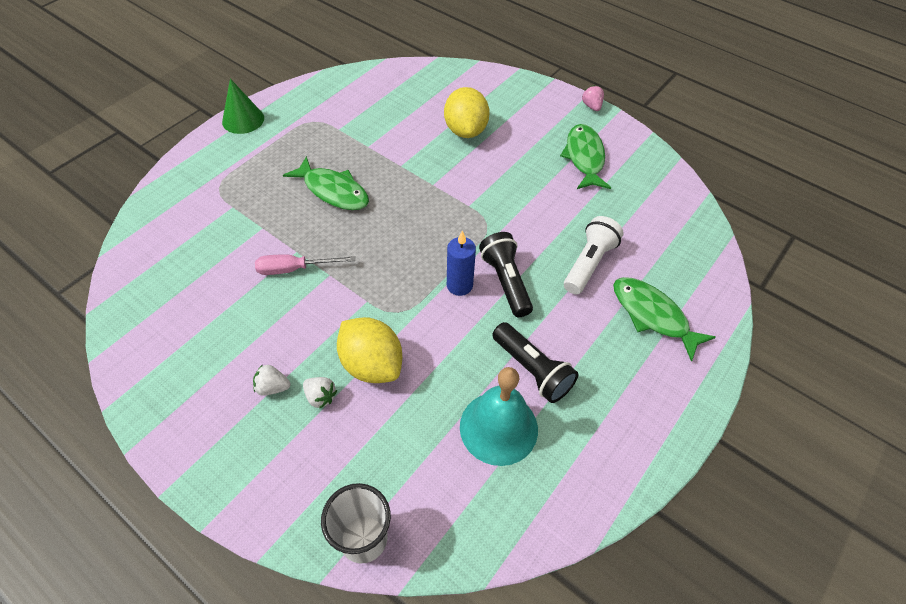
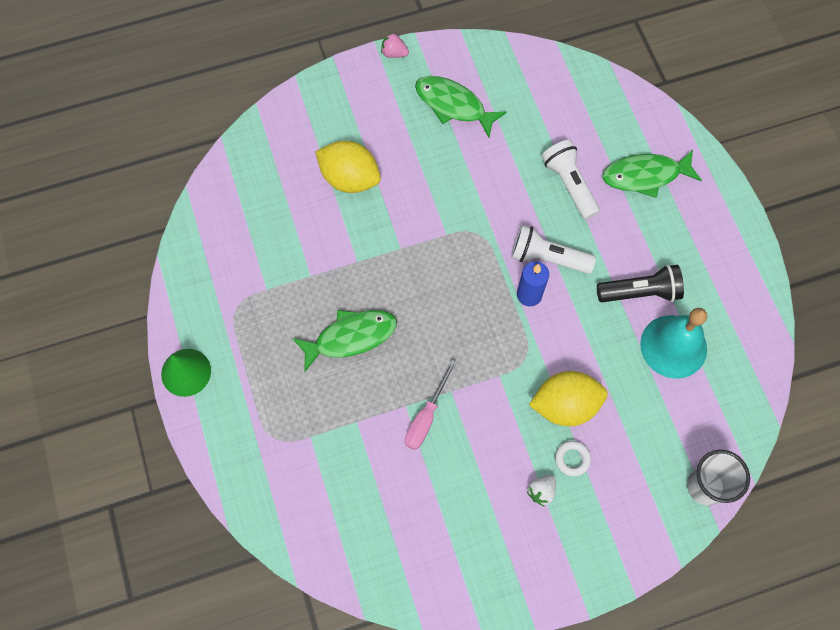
camera: 55 degrees left, 15 degrees up
white strawberry [303,377,337,409] -> white ring [555,441,591,476]
black flashlight [479,232,533,317] -> white flashlight [511,225,596,274]

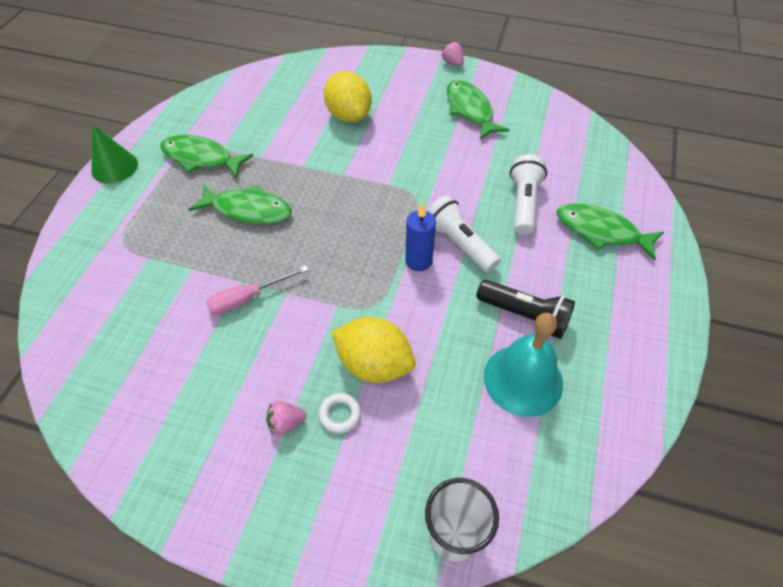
camera: 35 degrees right, 15 degrees down
white strawberry [527,475,556,507] -> pink strawberry [266,401,306,436]
none -> green fish [160,135,254,178]

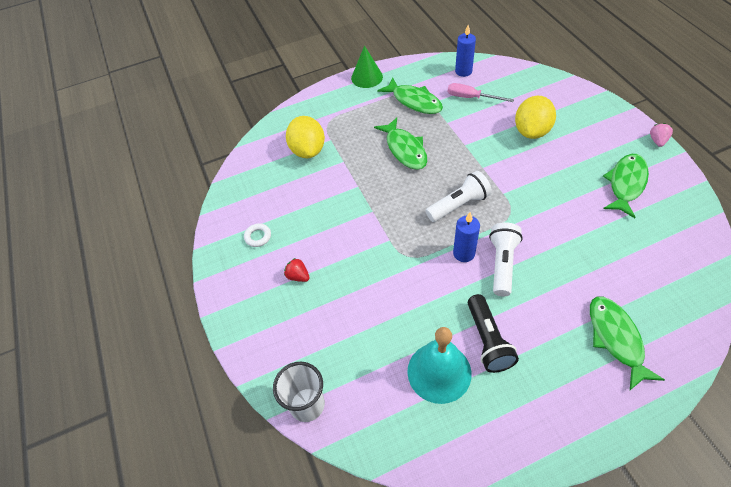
camera: 55 degrees right, 0 degrees up
green fish [160,135,254,178] -> green fish turned 150 degrees clockwise [377,78,443,114]
pink screwdriver [206,266,308,315] -> pink screwdriver moved to [448,83,514,102]
pink strawberry [266,401,306,436] -> red strawberry [284,258,310,282]
white ring [319,393,361,433] -> white ring moved to [244,223,271,247]
yellow lemon [332,317,415,383] -> yellow lemon moved to [286,116,325,158]
white flashlight [510,154,547,235] -> white flashlight moved to [426,171,492,222]
none -> blue candle [455,25,476,77]

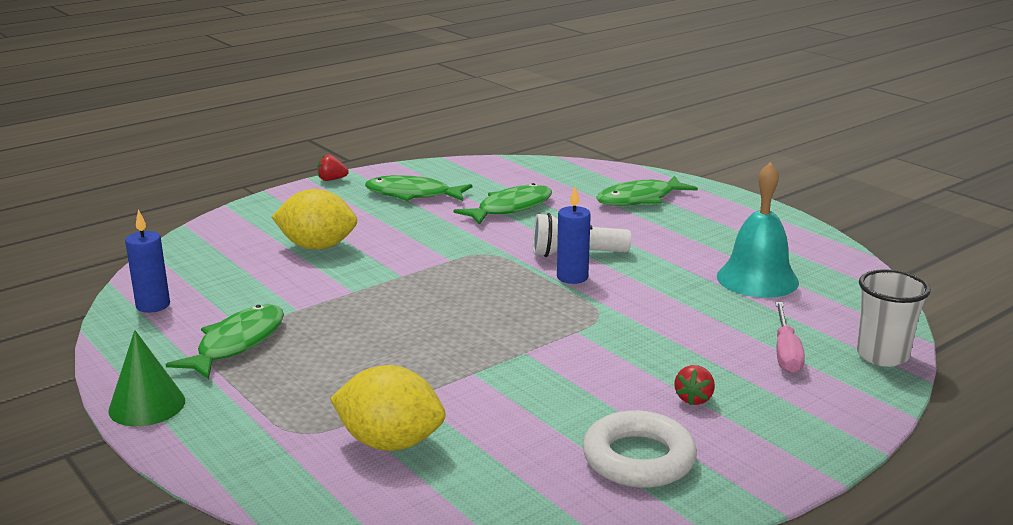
camera: 110 degrees left, 30 degrees down
white ring [244,223,271,247] -> white ring [583,410,697,488], size x2.02
yellow lemon [286,116,325,158] -> yellow lemon turned 45 degrees clockwise [330,365,446,451]
green fish [374,118,427,170] -> green fish moved to [453,183,552,225]
white flashlight [426,171,492,222] -> none
pink screwdriver [448,83,514,102] -> pink screwdriver moved to [775,302,805,373]
black flashlight [468,294,519,373] -> none
pink strawberry [650,123,673,147] -> red strawberry [317,155,349,181]

